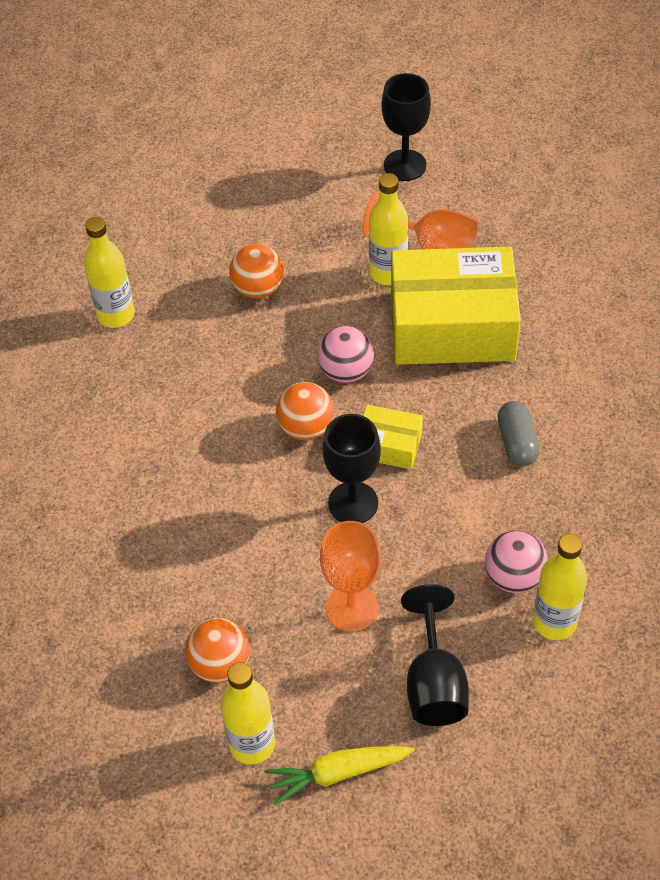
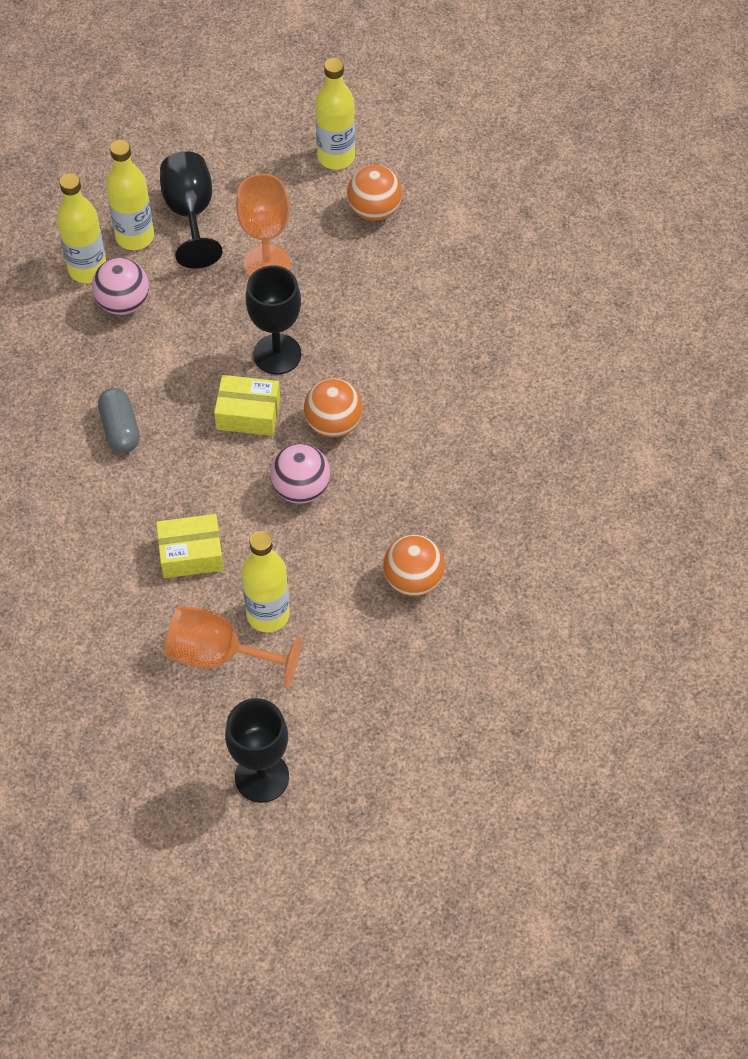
camera: 170 degrees right, 5 degrees up
yellow bottle [84,217,135,328] -> yellow bottle moved to [106,140,154,250]
yellow carrot [264,746,415,806] -> none
yellow box [391,247,521,365] -> yellow box [156,514,224,578], size x0.46

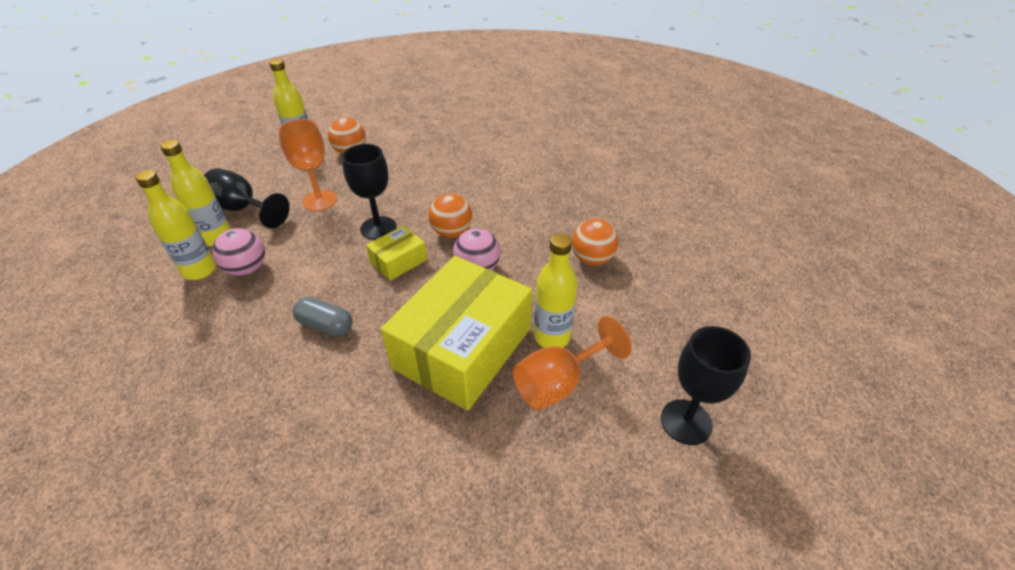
camera: 50 degrees left, 15 degrees down
yellow box [156,514,224,578] -> yellow box [381,256,532,411], size x2.18

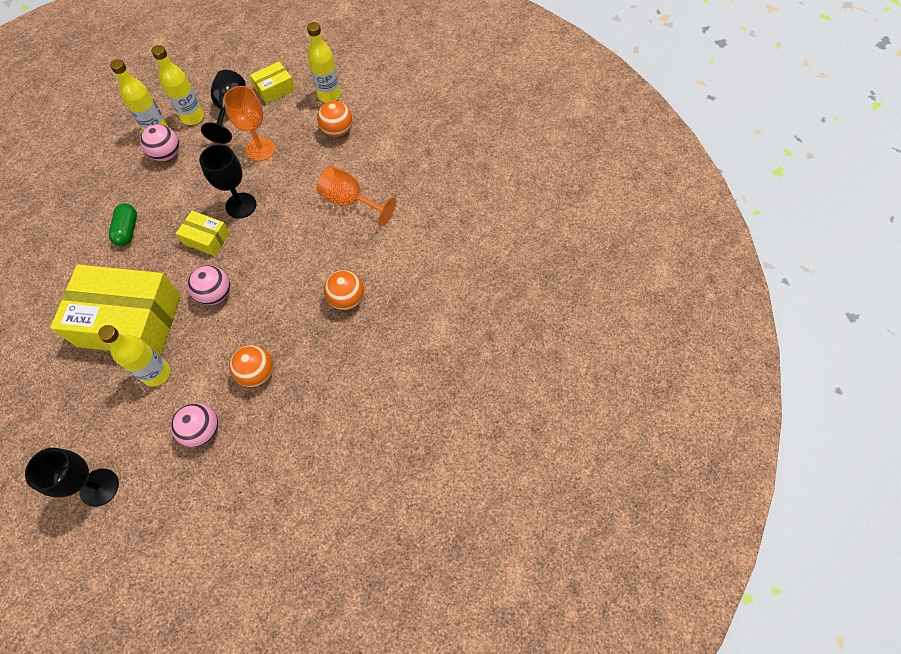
camera: 65 degrees right, 20 degrees up
grey capsule [293,297,352,336] -> green capsule [109,203,137,246]
orange ball [428,194,472,238] -> orange ball moved to [324,270,364,310]
orange goblet [512,316,632,411] -> orange goblet moved to [317,166,396,227]
none -> pink ball [171,403,218,448]
none -> yellow box [250,62,295,104]

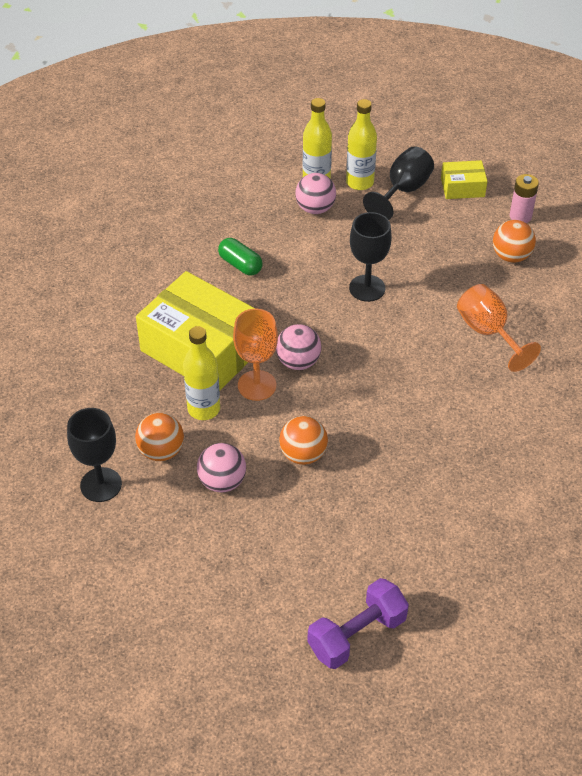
camera: 30 degrees right, 15 degrees down
green capsule [109,203,137,246] -> green capsule turned 75 degrees counterclockwise [218,238,263,276]
yellow box [176,211,230,256] -> none
orange goblet [223,86,275,161] -> orange goblet moved to [233,309,278,401]
yellow bottle [307,22,341,102] -> pink battery [510,174,539,223]
orange ball [324,270,364,310] -> orange ball moved to [135,413,184,461]
none -> purple dumbbell [307,578,409,669]

